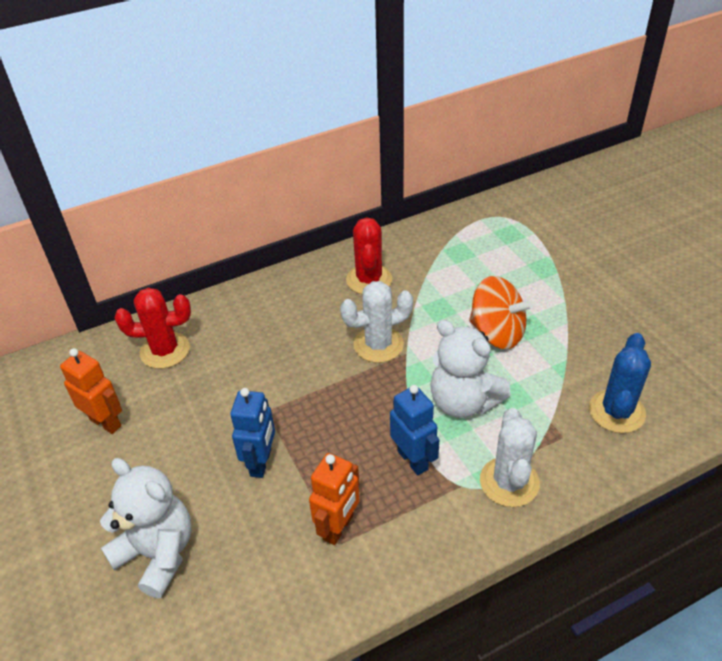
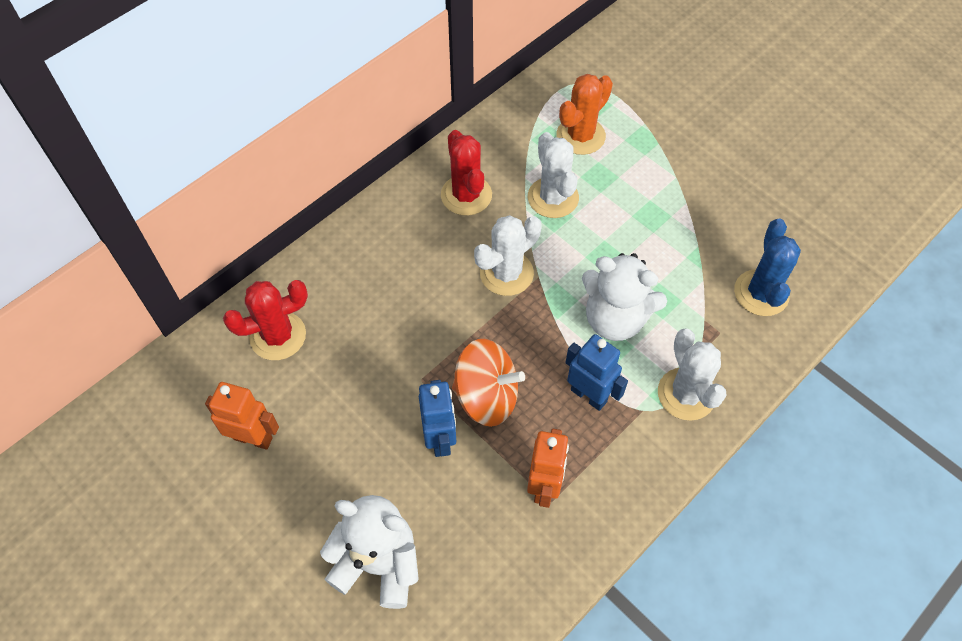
camera: 20 degrees left, 15 degrees up
orange spinning top [469,276,533,349] -> orange spinning top moved to [452,339,525,427]
none -> white cactus [528,132,579,218]
none -> orange cactus [556,74,613,155]

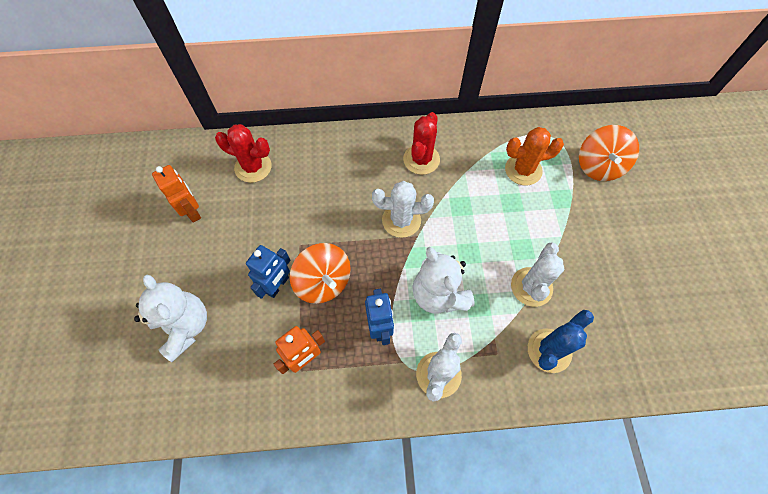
camera: 40 degrees right, 5 degrees up
white cactus [528,132,579,218] -> white cactus moved to [511,242,564,307]
none -> orange spinning top [579,125,639,181]

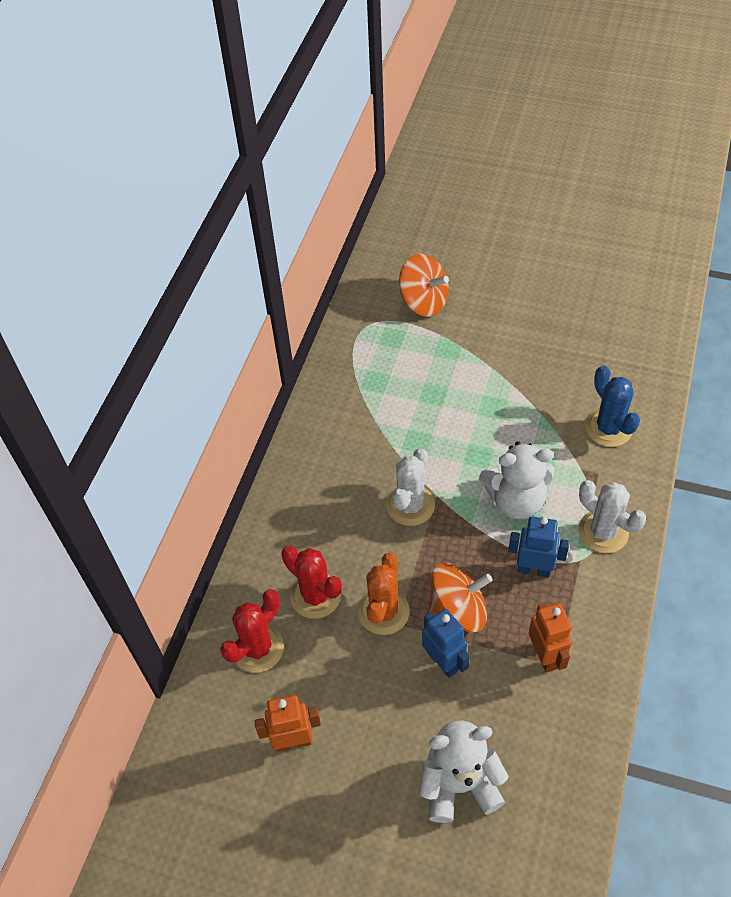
camera: 65 degrees left, 10 degrees down
red cactus [403,112,440,175] -> red cactus moved to [281,546,342,619]
orange cactus [505,127,564,185] -> orange cactus moved to [358,553,410,635]
white cactus [511,242,564,307] -> none

